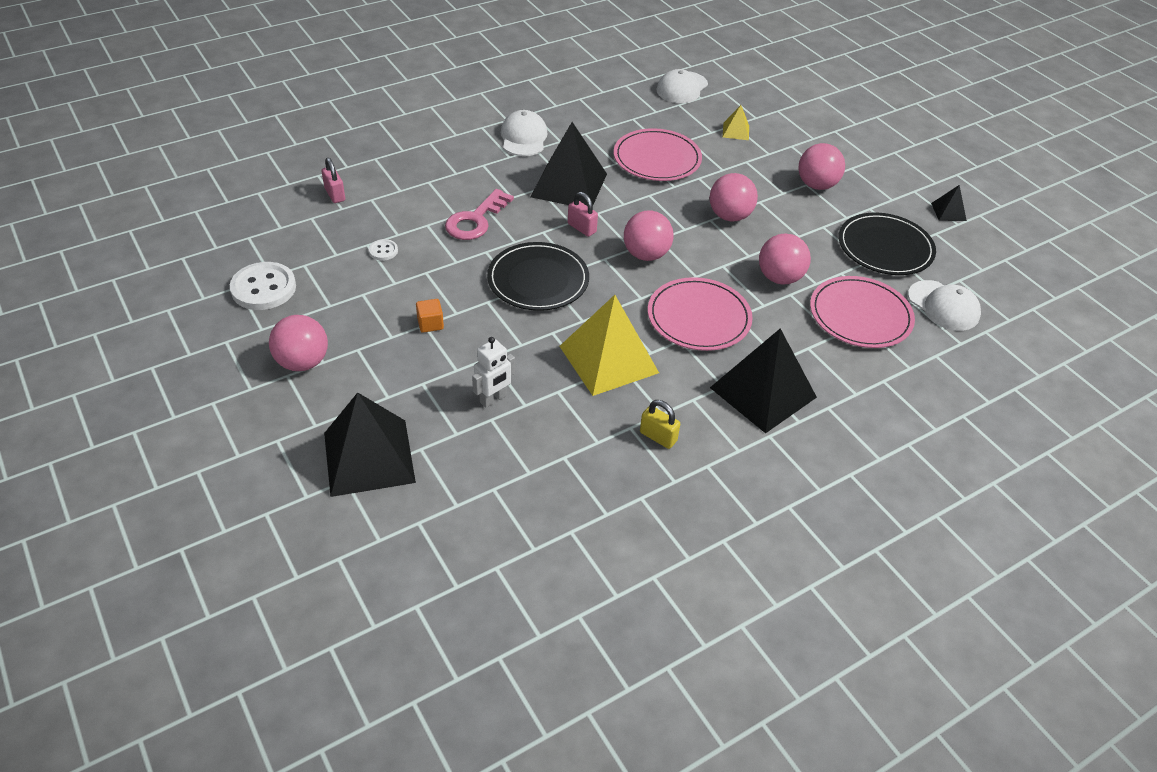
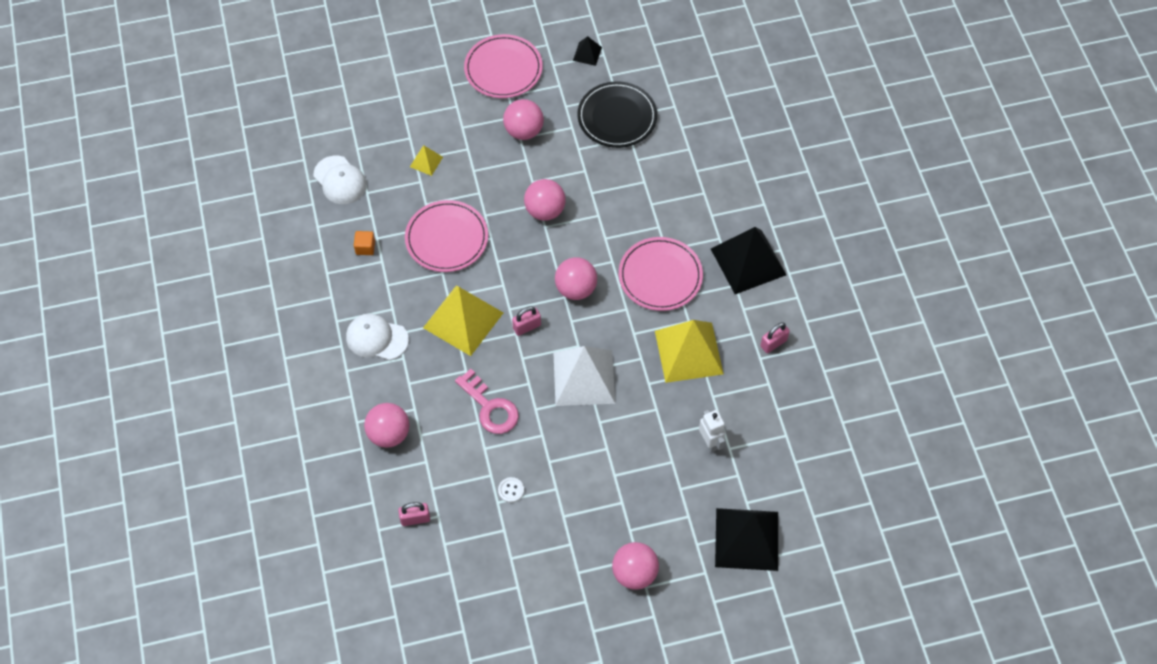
camera: 70 degrees left, 15 degrees up
white button [230,262,296,310] -> none
orange cube [416,299,444,333] -> orange cube moved to [354,231,375,255]
black plate [487,242,589,311] -> white pyramid [553,346,615,406]
black pyramid [531,122,607,206] -> yellow pyramid [423,285,503,356]
yellow padlock [640,400,680,449] -> pink padlock [760,322,790,353]
pink ball [759,233,811,284] -> pink ball moved to [364,403,410,448]
pink plate [810,276,915,348] -> pink plate moved to [464,34,543,98]
white cap [908,280,981,331] -> none

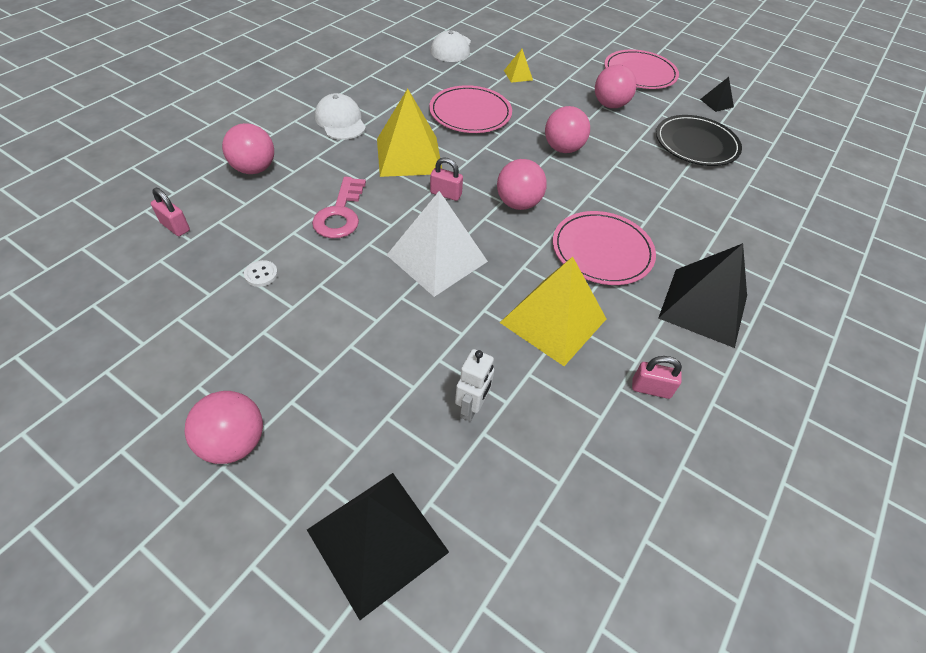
camera: 45 degrees right, 10 degrees down
orange cube [354,231,375,255] -> none

